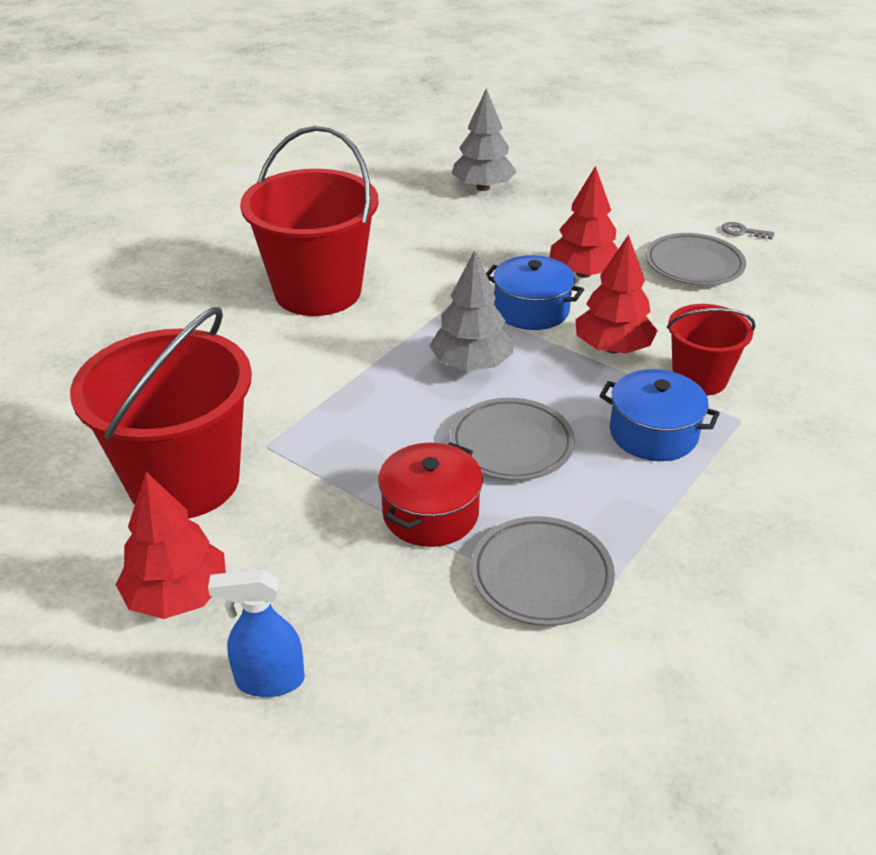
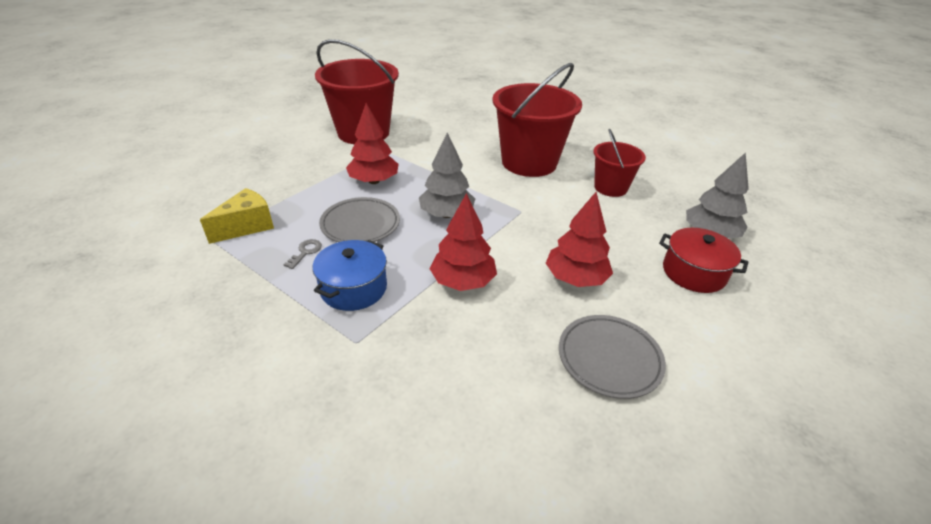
camera: 90 degrees right, 0 degrees up
red tree [116,472,226,619] -> red tree moved to [346,103,399,184]
blue spray bottle [208,569,305,697] -> none
red pot [378,442,483,547] -> red pot moved to [659,228,748,293]
grey plate [471,516,615,626] -> yellow cheese [200,188,274,244]
blue pot [486,255,584,330] -> none
red bucket [667,304,756,395] -> red bucket moved to [593,129,646,197]
grey key [721,222,774,240] -> grey key moved to [284,239,322,269]

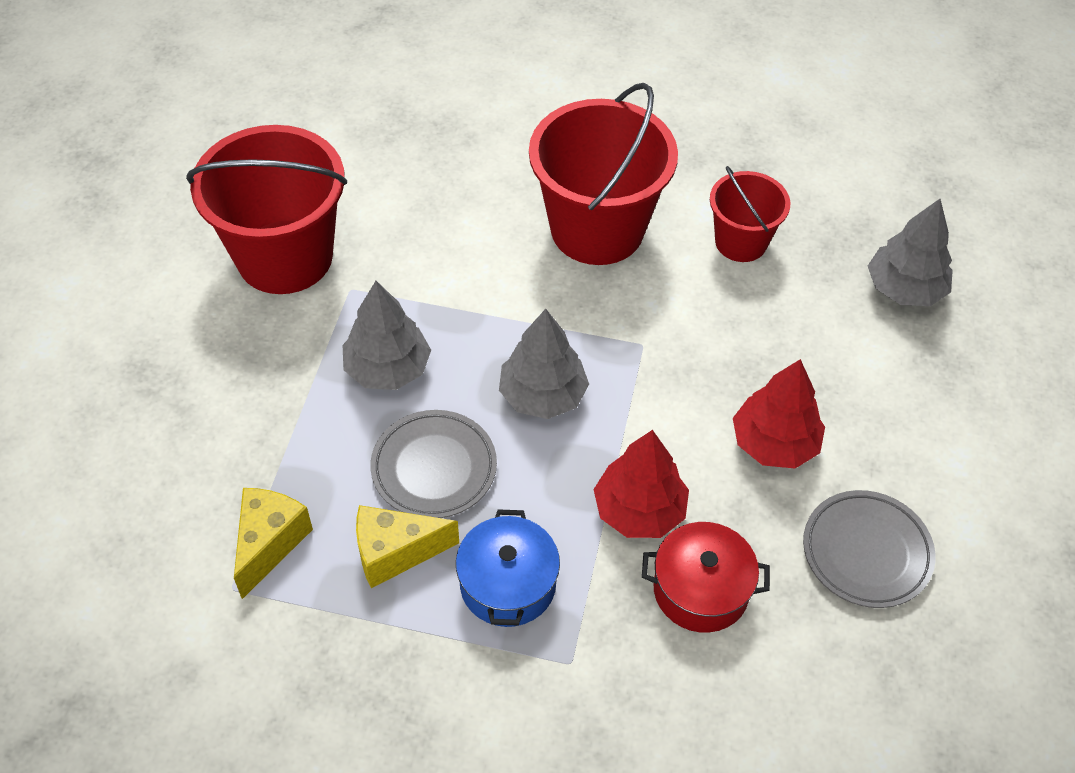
camera: 25 degrees left, 15 degrees up
grey key [284,239,322,269] -> yellow cheese [356,505,459,588]
red tree [346,103,399,184] -> grey tree [343,281,431,390]
red pot [659,228,748,293] -> red pot moved to [642,522,770,633]

